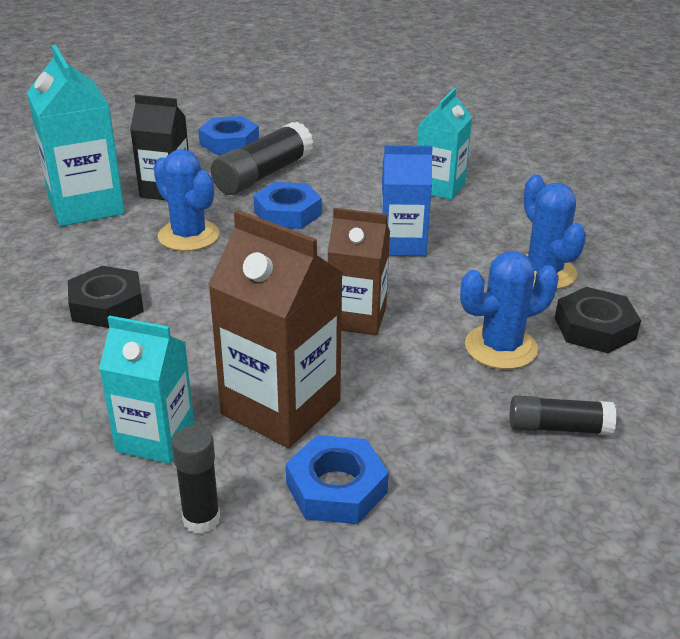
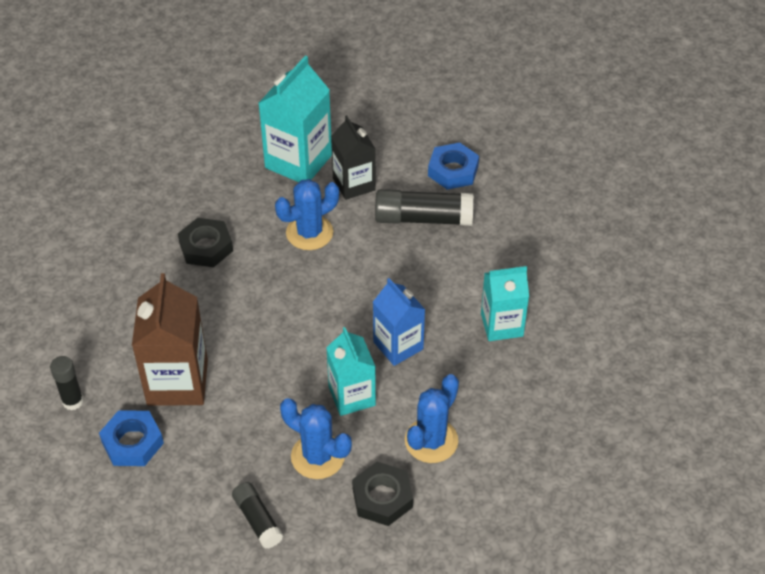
camera: 55 degrees right, 15 degrees up
turquoise carton [99,316,194,464] -> turquoise carton moved to [326,327,376,416]
blue cactus [154,149,220,251] -> blue cactus turned 45 degrees clockwise [275,179,339,250]
blue nut [253,182,322,229] -> none
brown carton [327,208,390,335] -> none

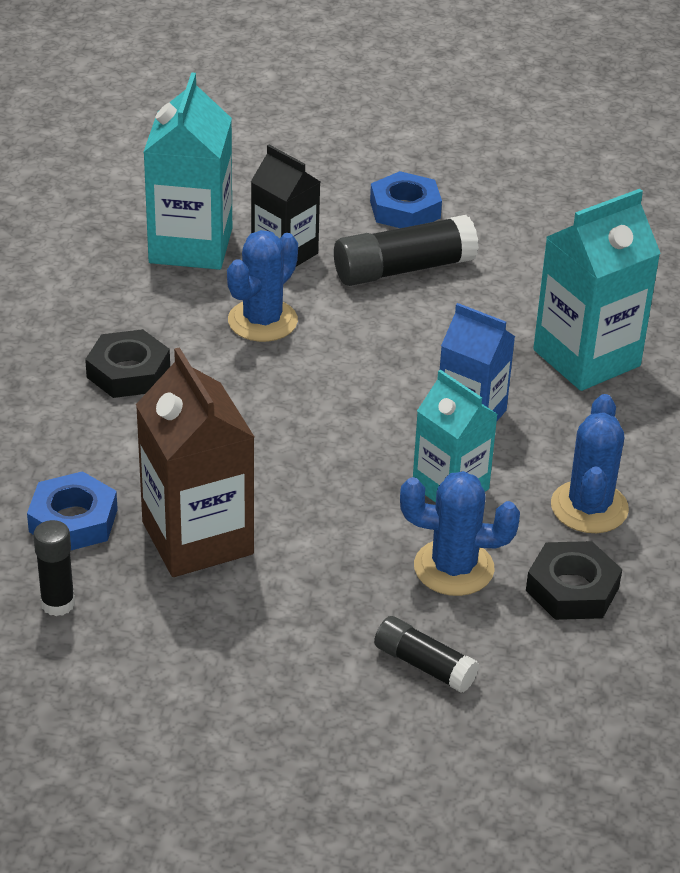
camera: 25 degrees left, 10 degrees down
blue nut [99,410,164,466] -> blue nut moved to [27,471,118,550]
turquoise carton [481,266,529,341] -> turquoise carton [533,189,661,391], size x1.52

